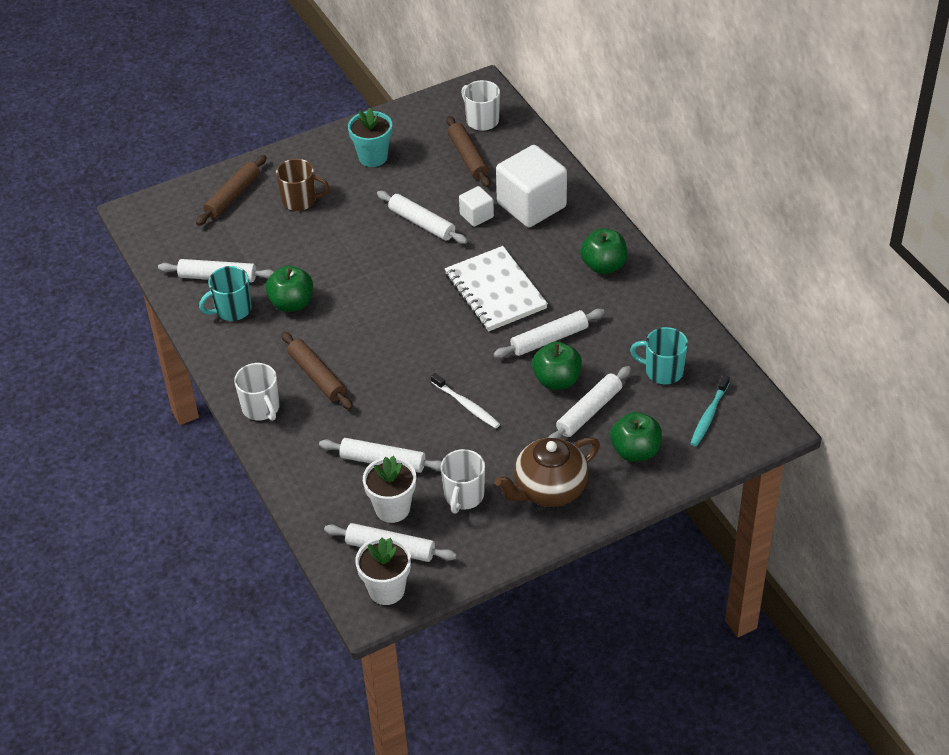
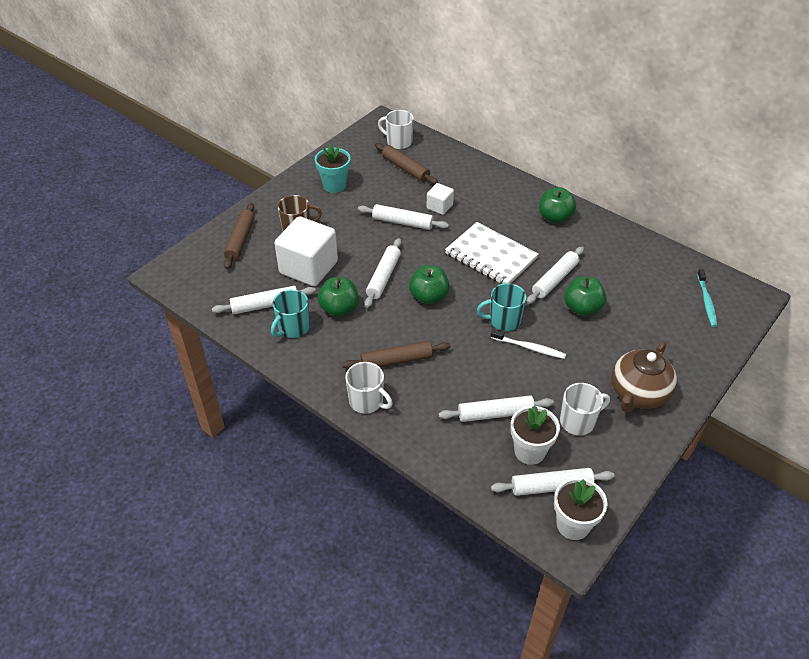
camera: 25 degrees left, 0 degrees up
brown rolling pin [281,332,353,410] -> brown rolling pin turned 45 degrees counterclockwise [342,341,450,369]
white mug [441,449,485,514] -> white mug turned 105 degrees counterclockwise [560,383,610,435]
white cube [496,145,567,227] -> white cube moved to [274,216,338,286]
white rolling pin [548,366,631,438] -> white rolling pin moved to [365,238,401,308]
green apple [610,412,662,462] -> green apple moved to [409,265,449,304]
turquoise mug [630,327,688,384] -> turquoise mug moved to [477,283,526,331]

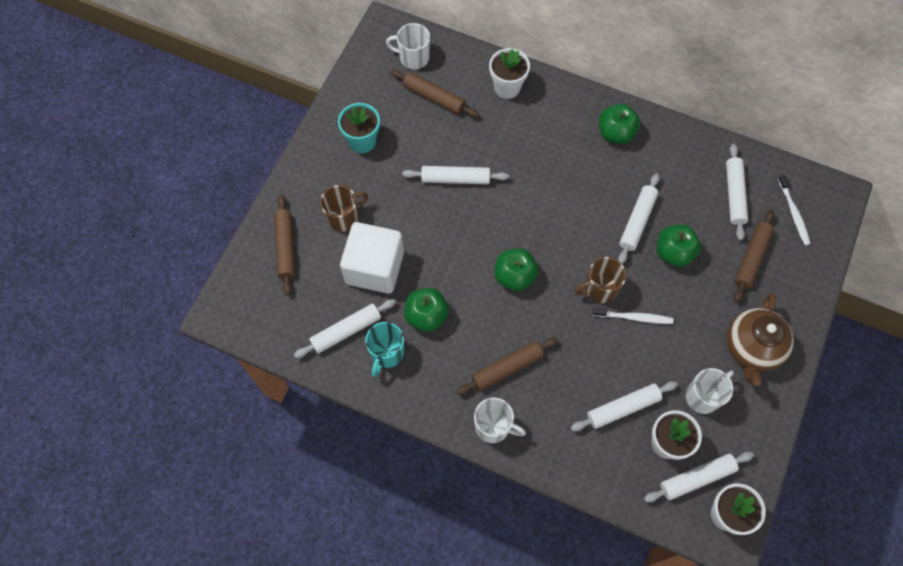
camera: 15 degrees left, 20 degrees up
white rolling pin [365,238,401,308] -> white rolling pin moved to [726,144,748,241]
white cube [427,183,454,215] -> none
white notebook [445,222,538,284] -> none
turquoise mug [477,283,526,331] -> brown mug [575,257,626,303]
turquoise toothbrush [697,269,717,327] -> white toothbrush [778,175,810,246]
none -> white flower pot [489,48,530,99]
none -> brown rolling pin [734,210,775,303]

